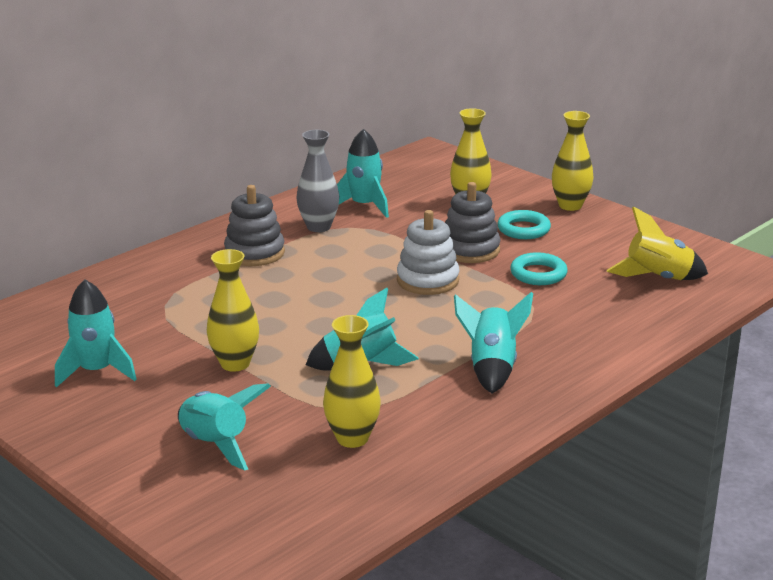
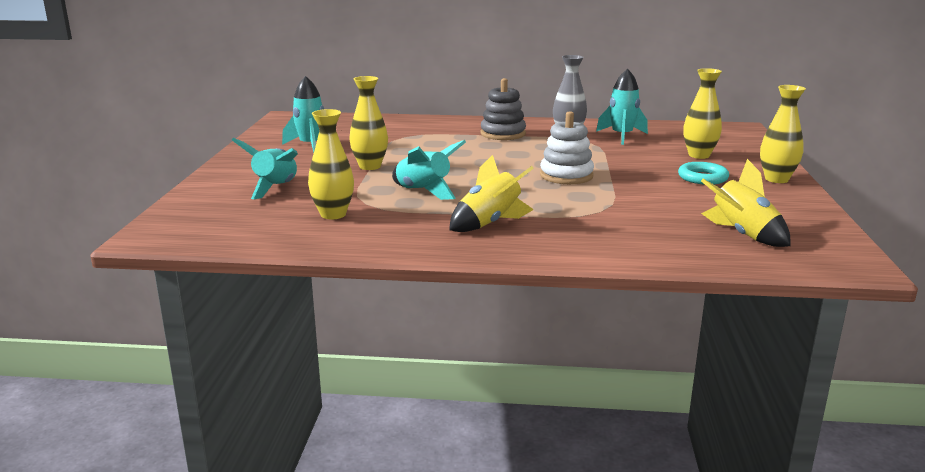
camera: 50 degrees right, 5 degrees down
grey stacking toy [445,182,501,263] -> none
turquoise rocket [454,292,533,394] -> yellow rocket [449,155,534,232]
turquoise ring [510,252,568,285] -> none

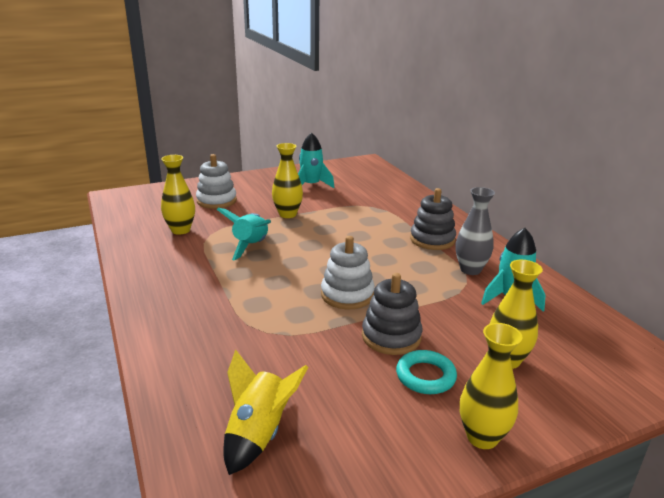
camera: 60 degrees right, 5 degrees up
turquoise rocket [232,138,298,199] -> white stacking toy [196,154,237,209]
yellow rocket [449,155,534,232] -> none
none -> grey stacking toy [362,273,422,355]

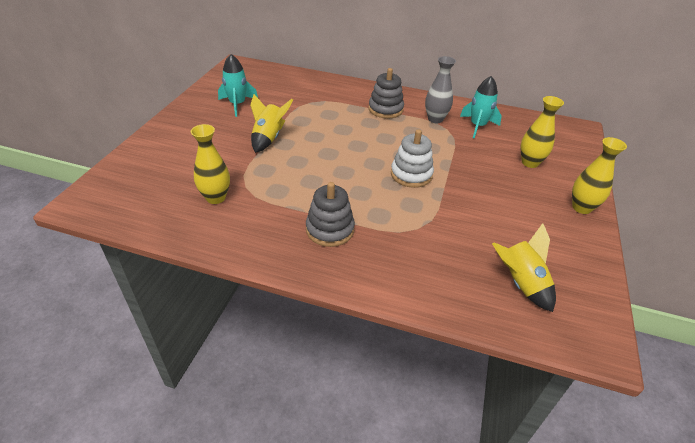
camera: 50 degrees left, 15 degrees up
white stacking toy [196,154,237,209] -> none
turquoise rocket [216,208,271,261] -> none
yellow vase [272,143,303,218] -> yellow rocket [250,94,293,153]
grey stacking toy [362,273,422,355] -> grey stacking toy moved to [306,182,355,247]
turquoise ring [396,350,457,394] -> none

